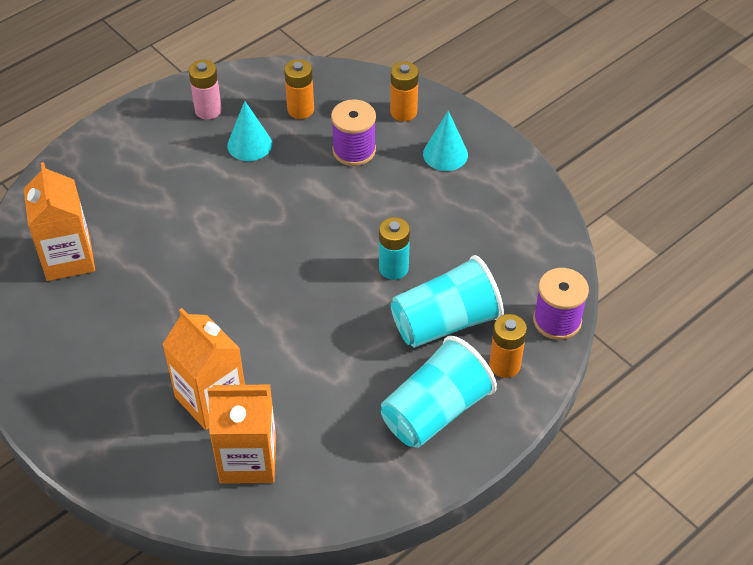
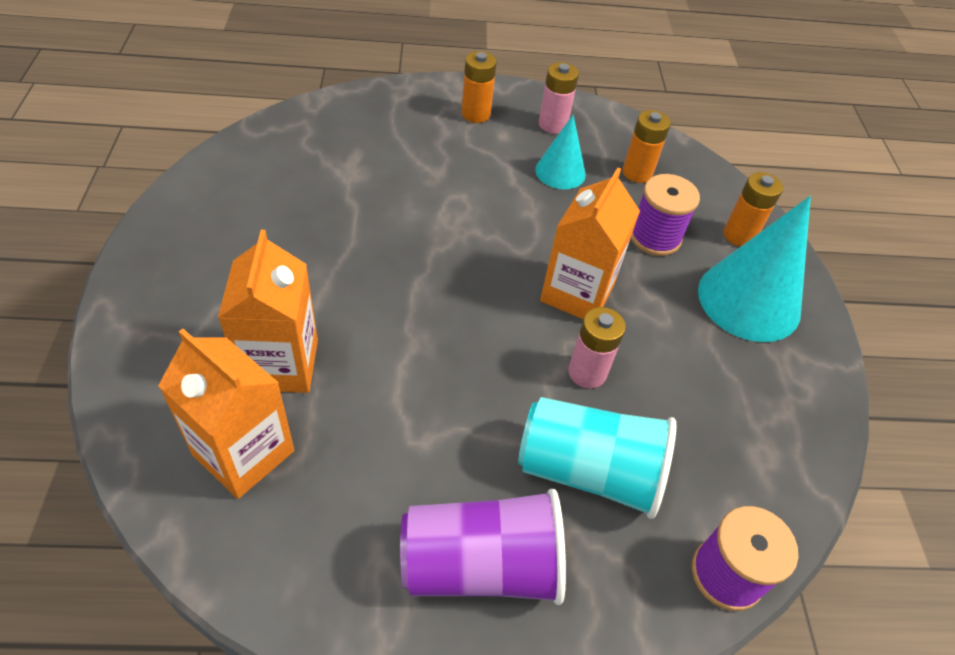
camera: 35 degrees right, 0 degrees up
orange carton [24,162,95,281] -> orange carton moved to [540,168,640,319]
turquoise battery [379,217,410,280] -> pink battery [568,307,626,389]
turquoise cup [381,336,497,448] -> purple cup [400,489,566,605]
turquoise cone [423,111,468,171] -> turquoise cone [698,196,811,342], size x1.79
orange battery [489,314,527,378] -> orange battery moved to [461,51,497,123]

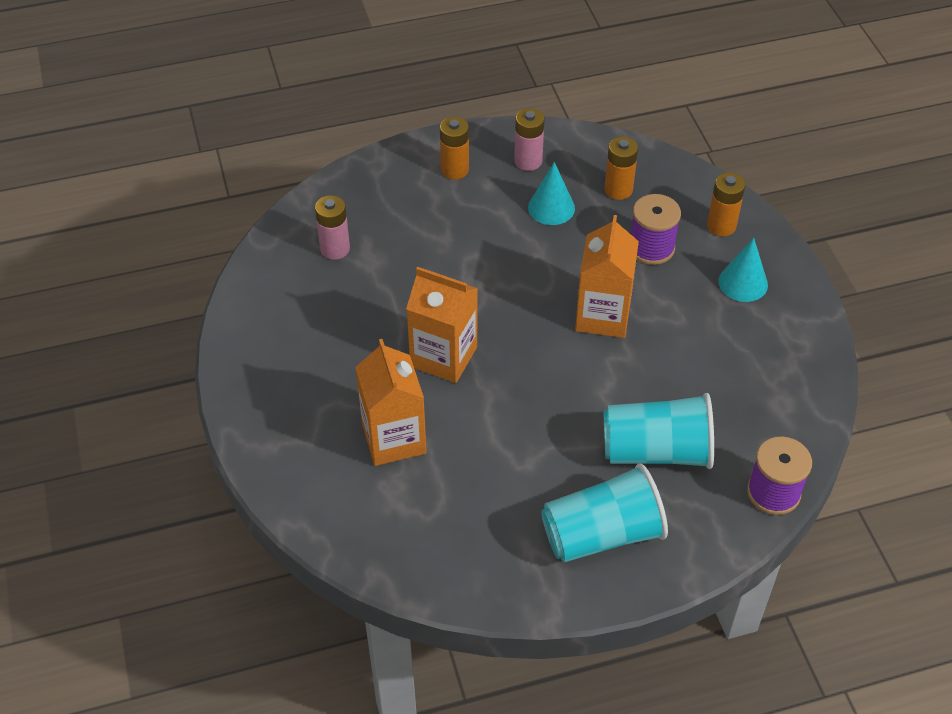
camera: 10 degrees left, 0 degrees up
orange carton [158,329,294,499] -> orange carton moved to [406,267,478,383]
purple cup [400,489,566,605] -> turquoise cup [541,463,668,562]
pink battery [568,307,626,389] -> pink battery moved to [315,195,350,260]
turquoise cone [698,196,811,342] -> turquoise cone [719,238,768,302], size x0.56

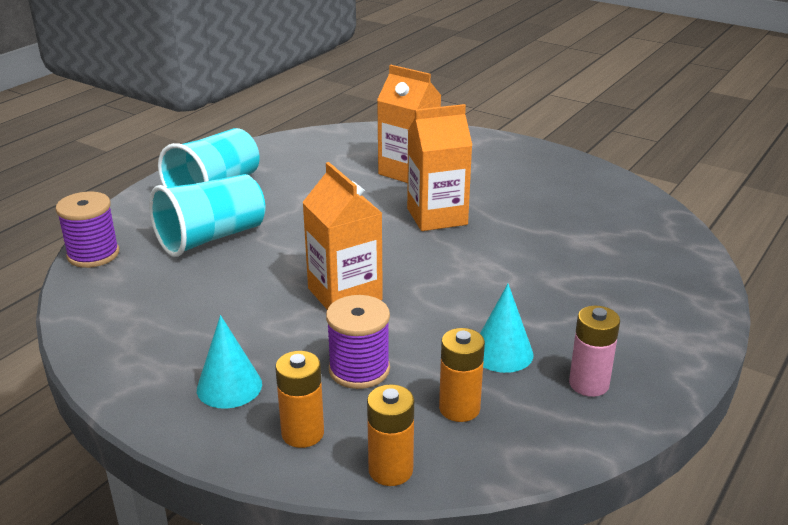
camera: 140 degrees right, 20 degrees down
pink battery [315,195,350,260] -> none
orange battery [440,117,469,180] -> orange battery moved to [367,384,414,486]

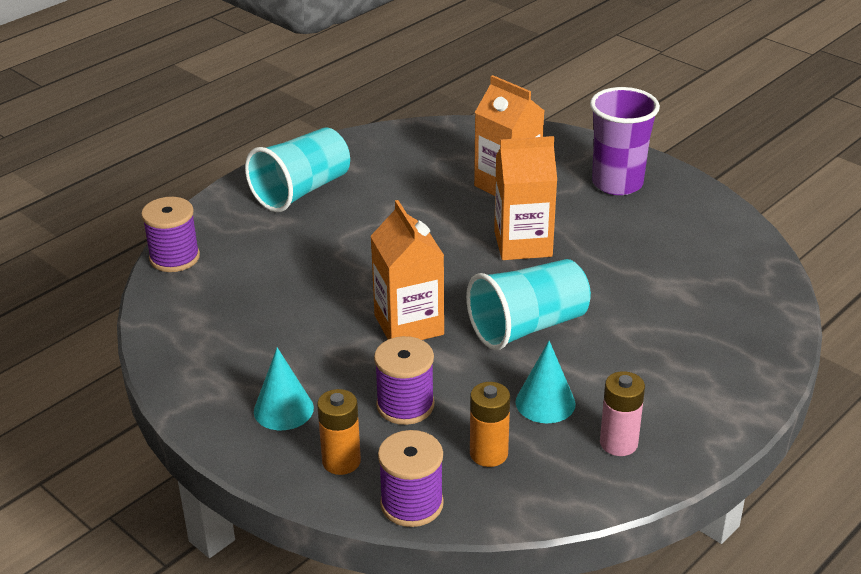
camera: 10 degrees right, 5 degrees up
turquoise cup [149,174,265,257] -> turquoise cup moved to [466,259,591,350]
orange battery [367,384,414,486] -> purple spool [378,430,444,527]
none -> purple cup [590,87,660,195]

